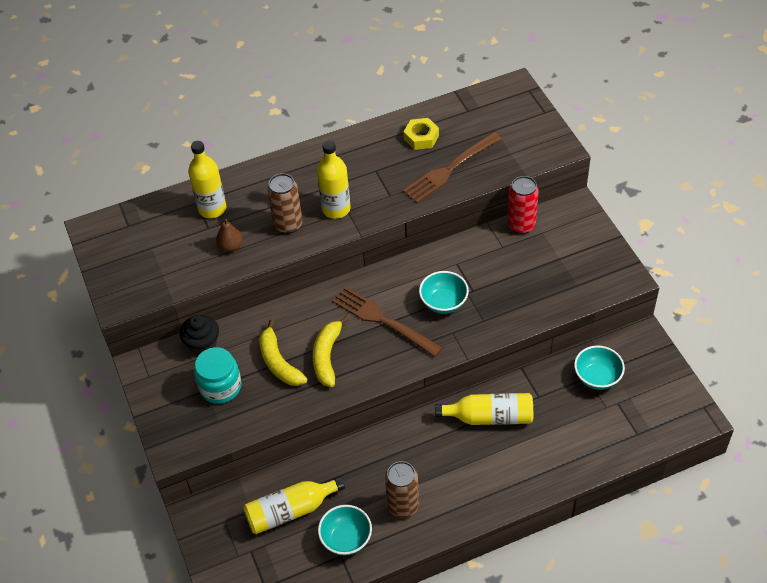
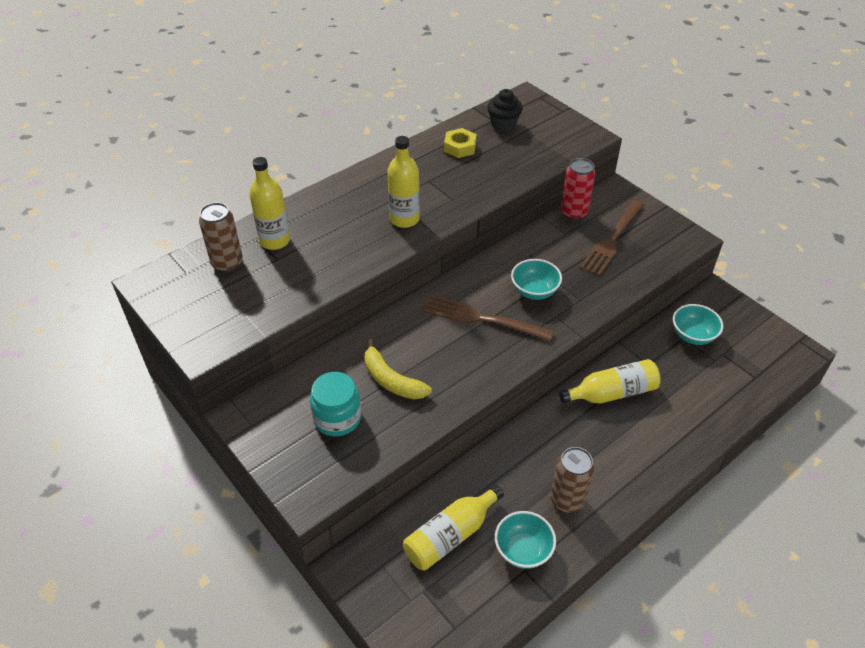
camera: 20 degrees left, 5 degrees down
black cupcake [180,315,219,355] -> black cupcake moved to [487,89,523,131]
brown pear [216,219,243,252] -> none
brown can [267,173,303,234] -> brown can moved to [199,202,243,273]
yellow banana [313,316,349,387] -> none
brown fork [403,132,502,203] -> brown fork moved to [580,200,644,276]

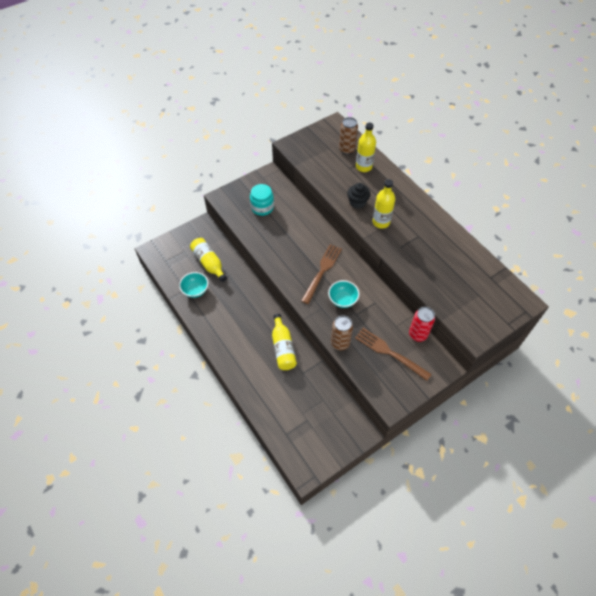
camera: 95 degrees right, 10 degrees up
yellow banana [364,339,432,400] -> none
yellow nut [444,128,476,158] -> none
black cupcake [487,89,523,131] -> black cupcake moved to [347,183,371,209]
brown can [551,447,594,513] -> brown can moved to [331,315,353,350]
turquoise bowl [673,304,723,345] -> none

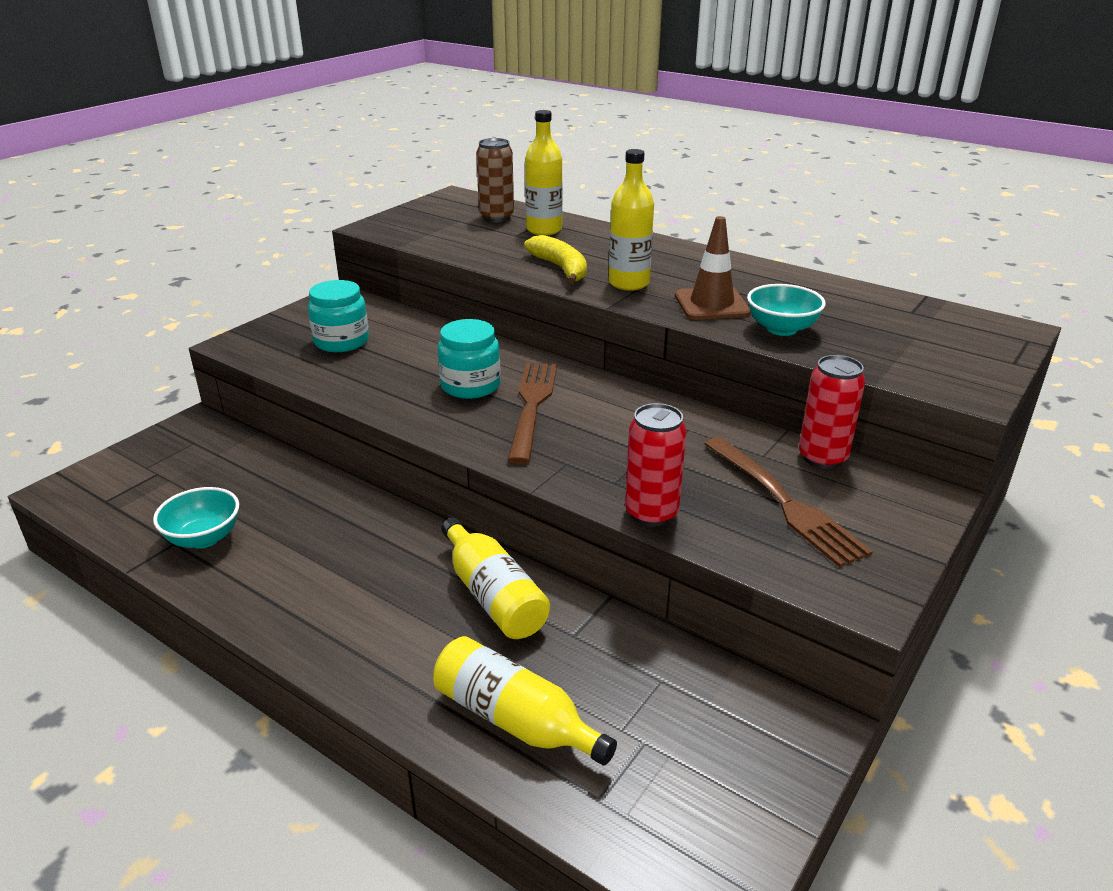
camera: 20 degrees left, 25 degrees down
yellow bottle [190,238,227,282] -> yellow bottle moved to [433,636,617,766]
turquoise bowl [328,280,360,308] -> turquoise bowl moved to [747,284,826,336]
brown can [331,315,353,350] -> red can [625,403,687,527]
black cupcake [347,183,371,209] -> yellow banana [524,235,587,285]
brown fork [355,328,432,381] -> brown fork turned 135 degrees counterclockwise [705,437,873,568]
none -> turquoise jar [437,319,501,399]
none -> brown traffic cone [675,216,751,320]

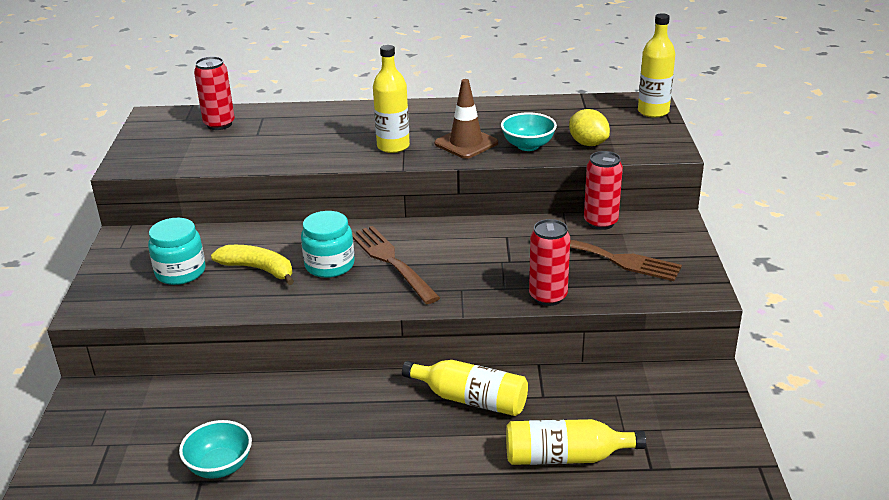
camera: 35 degrees left, 0 degrees up
brown can [476,138,514,222] -> red can [194,57,235,130]
yellow banana [524,235,587,285] -> yellow banana moved to [211,245,294,285]
yellow bottle [525,110,563,235] -> yellow bottle moved to [638,13,675,118]
none -> yellow lemon [569,109,610,146]

